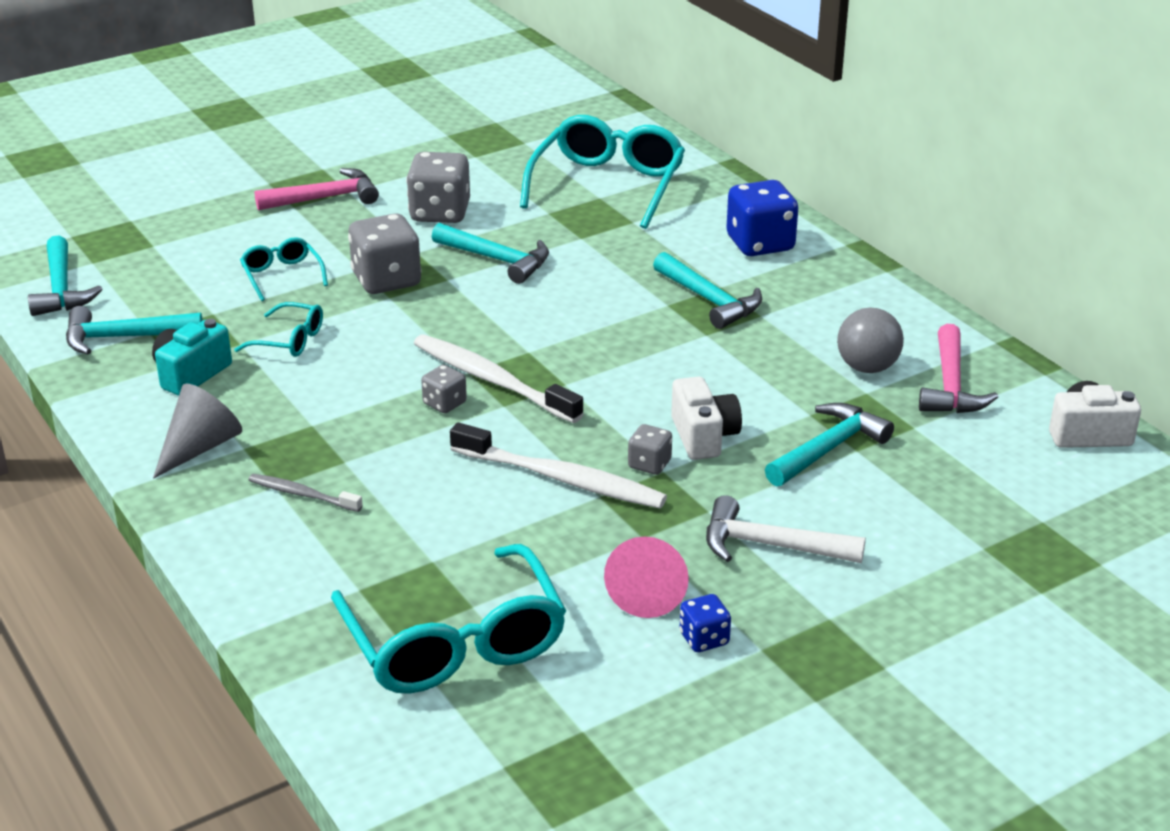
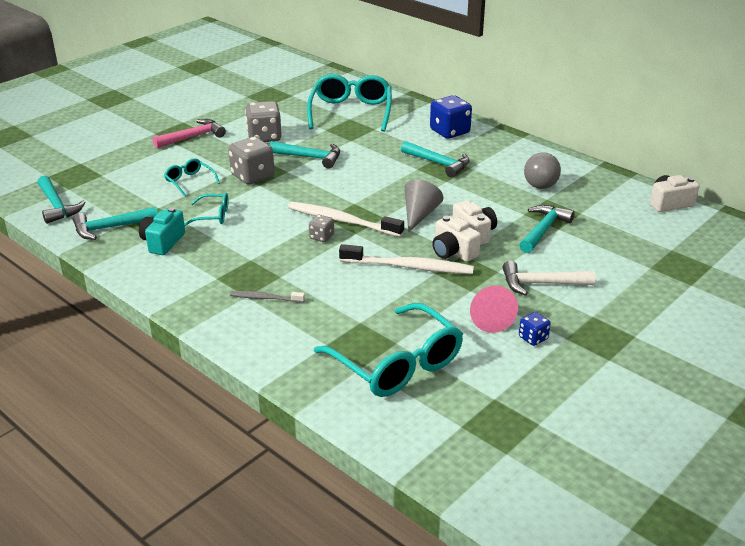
camera: 15 degrees left, 0 degrees up
grey cone [153,384,242,479] -> grey cone moved to [405,180,443,232]
grey dice [628,424,672,475] -> white camera [432,216,481,262]
pink hammer [919,324,998,413] -> none

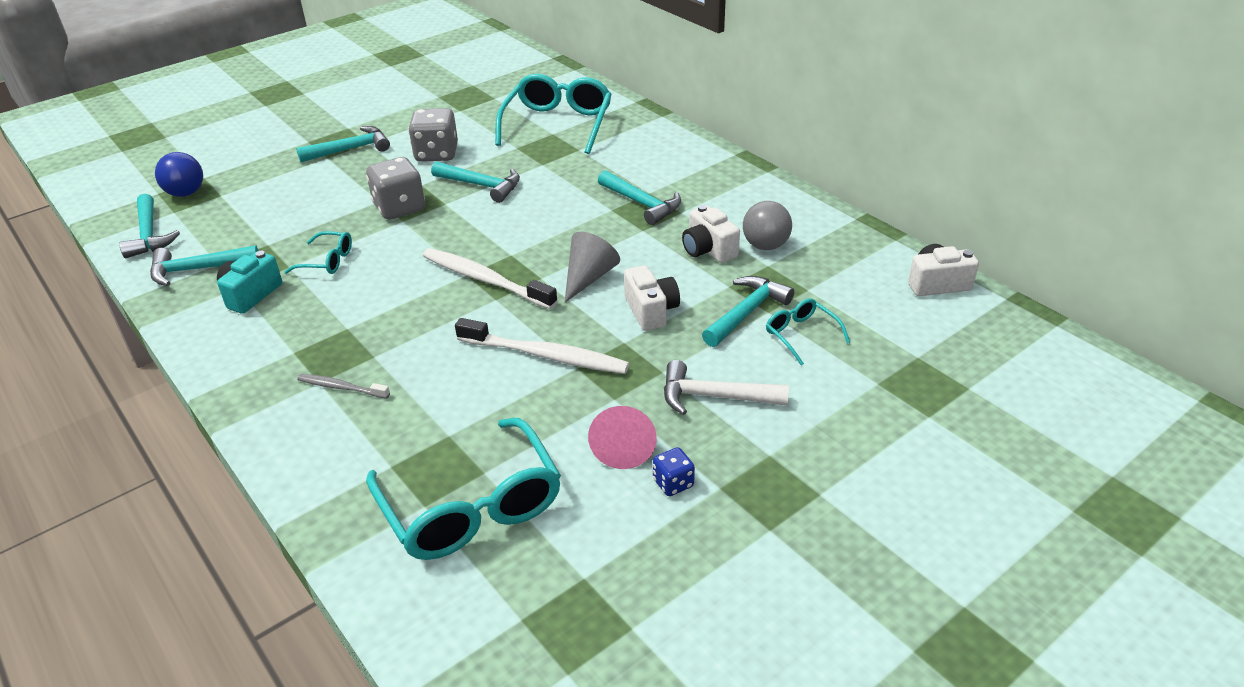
camera: 10 degrees right, 5 degrees up
pink hammer [153,119,226,149] -> turquoise hammer [296,126,390,162]
turquoise glasses [164,158,220,197] -> turquoise glasses moved to [766,298,850,365]
grey dice [309,215,334,242] -> none
blue dice [430,95,472,139] -> none
white camera [432,216,481,262] -> white camera moved to [682,205,740,263]
none -> blue ball [155,152,203,197]

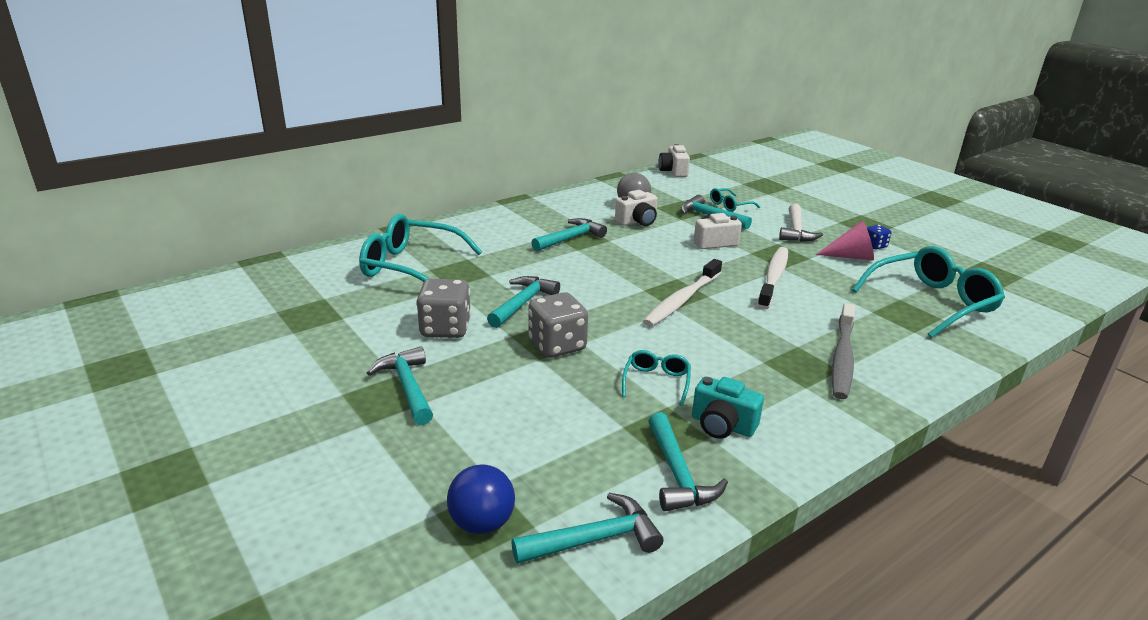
camera: 90 degrees left, 10 degrees down
grey toothbrush [297,374,390,399] -> grey toothbrush [832,303,855,399], size x1.86
grey cone [564,232,620,303] -> none

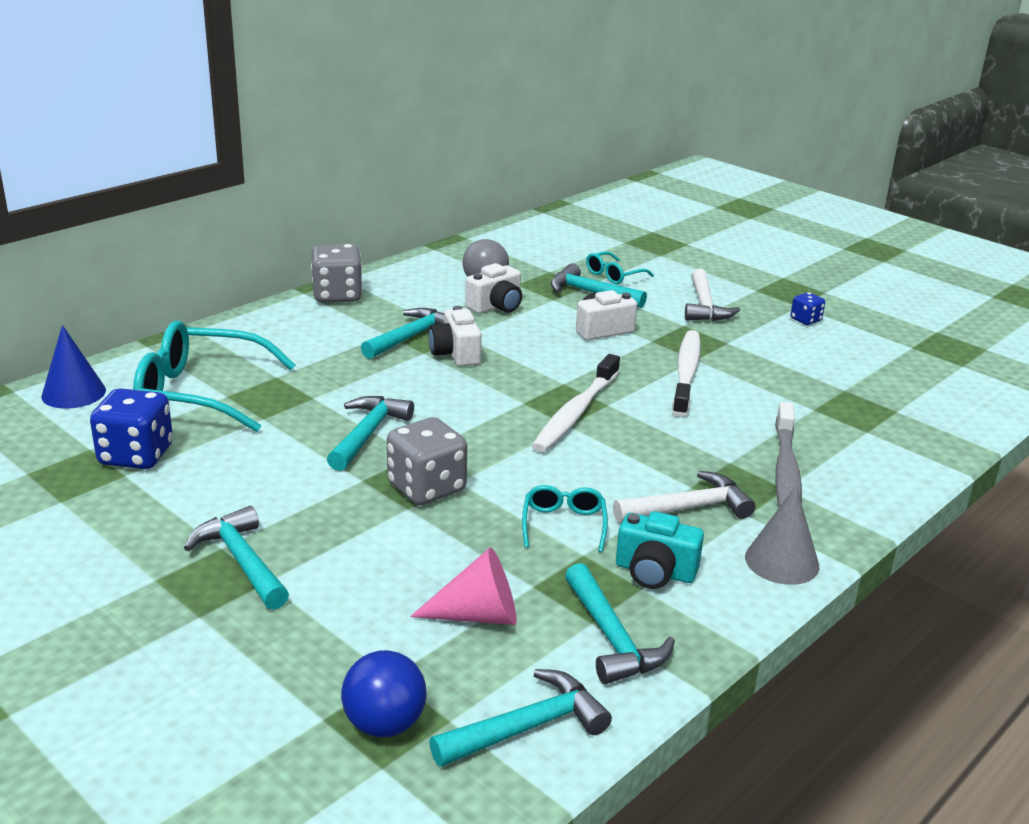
camera: 10 degrees left, 0 degrees up
grey dice [416,279,471,338] -> grey dice moved to [311,244,363,303]
white camera [659,144,690,177] -> white camera moved to [429,306,482,366]
pink cone [816,221,874,261] -> pink cone moved to [410,548,517,625]
turquoise glasses [852,246,1005,338] -> none
none -> blue cone [41,325,106,409]
none -> blue dice [90,388,173,469]
none -> white hammer [613,471,755,523]
none -> grey cone [745,486,819,585]

